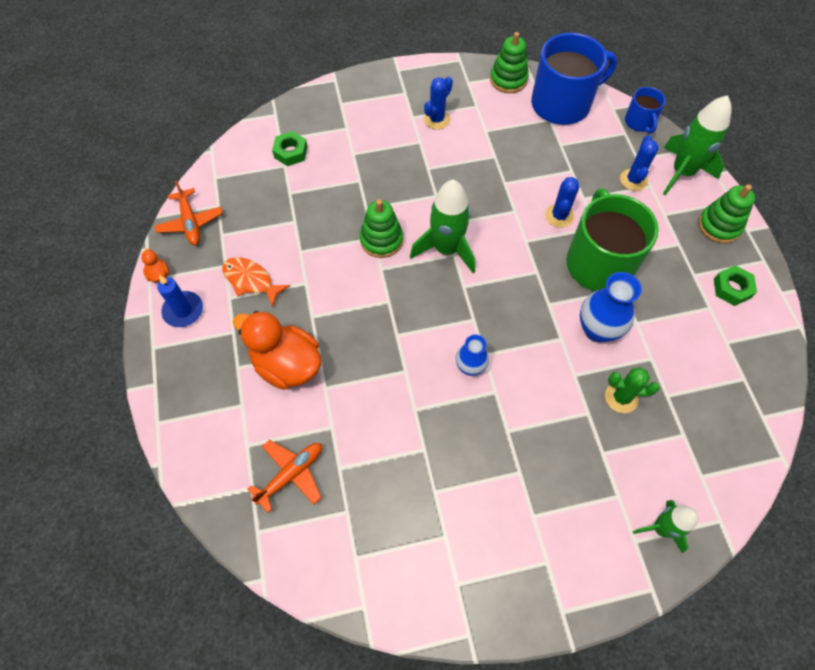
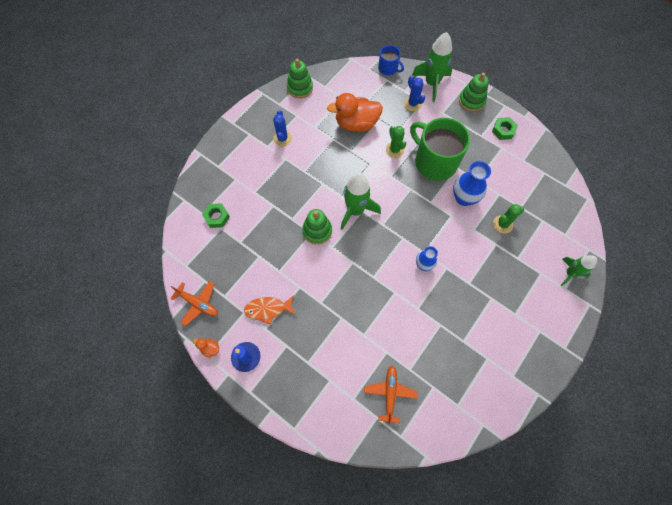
camera: 40 degrees left, 5 degrees up
orange duck [232,311,321,390] -> orange duck moved to [327,93,383,132]
blue mug [531,33,617,125] -> none
blue cactus [545,177,579,228] -> green cactus [386,126,406,158]

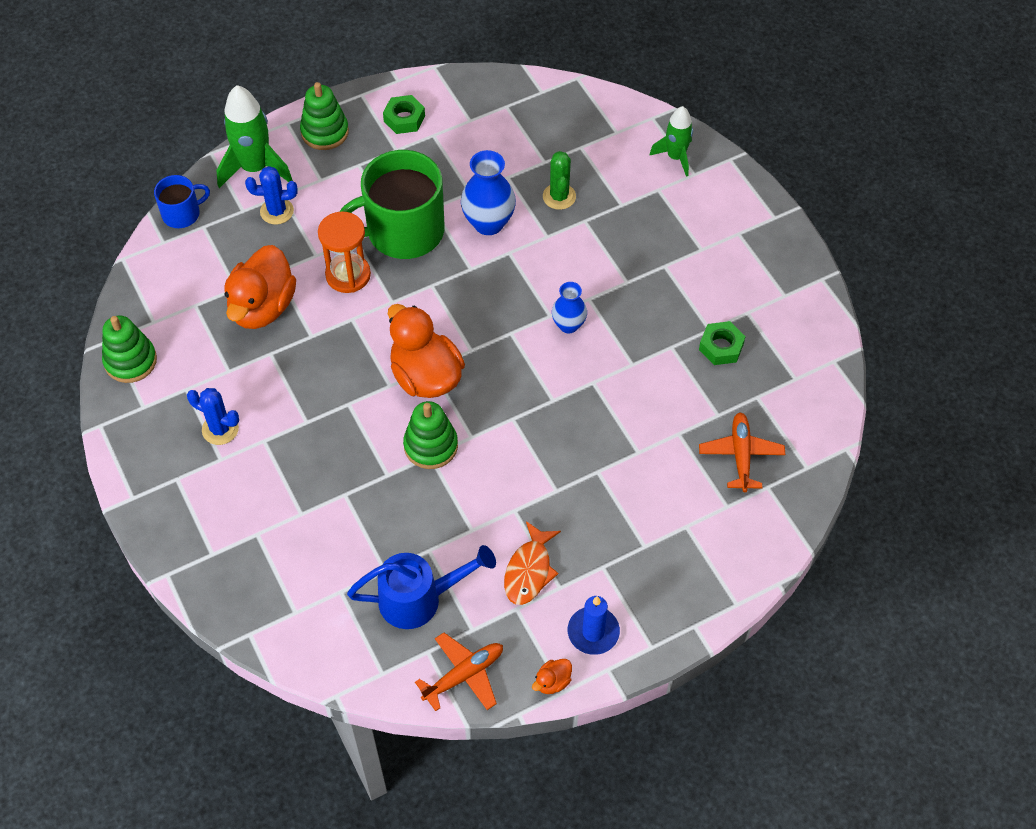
camera: 65 degrees left, 10 degrees down
green nut [202,203,230,228] -> green nut moved to [699,321,746,365]
green rocket [341,173,381,230] -> orange duck [388,304,465,398]
orange plane [364,365,418,424] -> orange plane turned 60 degrees clockwise [699,413,785,492]
green cactus [386,126,406,158] -> orange hourglass [318,211,371,293]
none -> blue watering can [347,545,496,629]

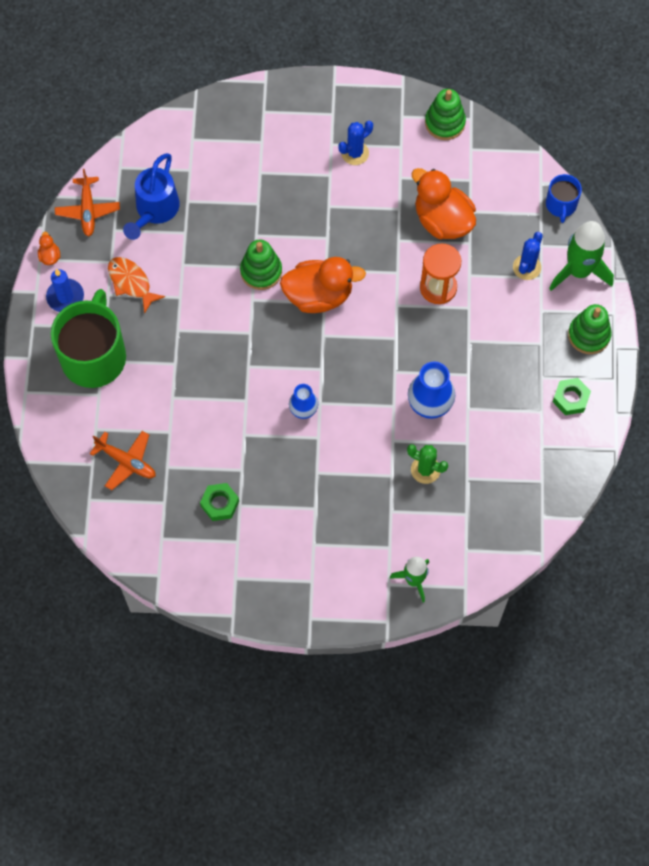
camera: 120 degrees right, 10 degrees up
green mug [339,150,445,259] -> green mug moved to [50,289,126,388]

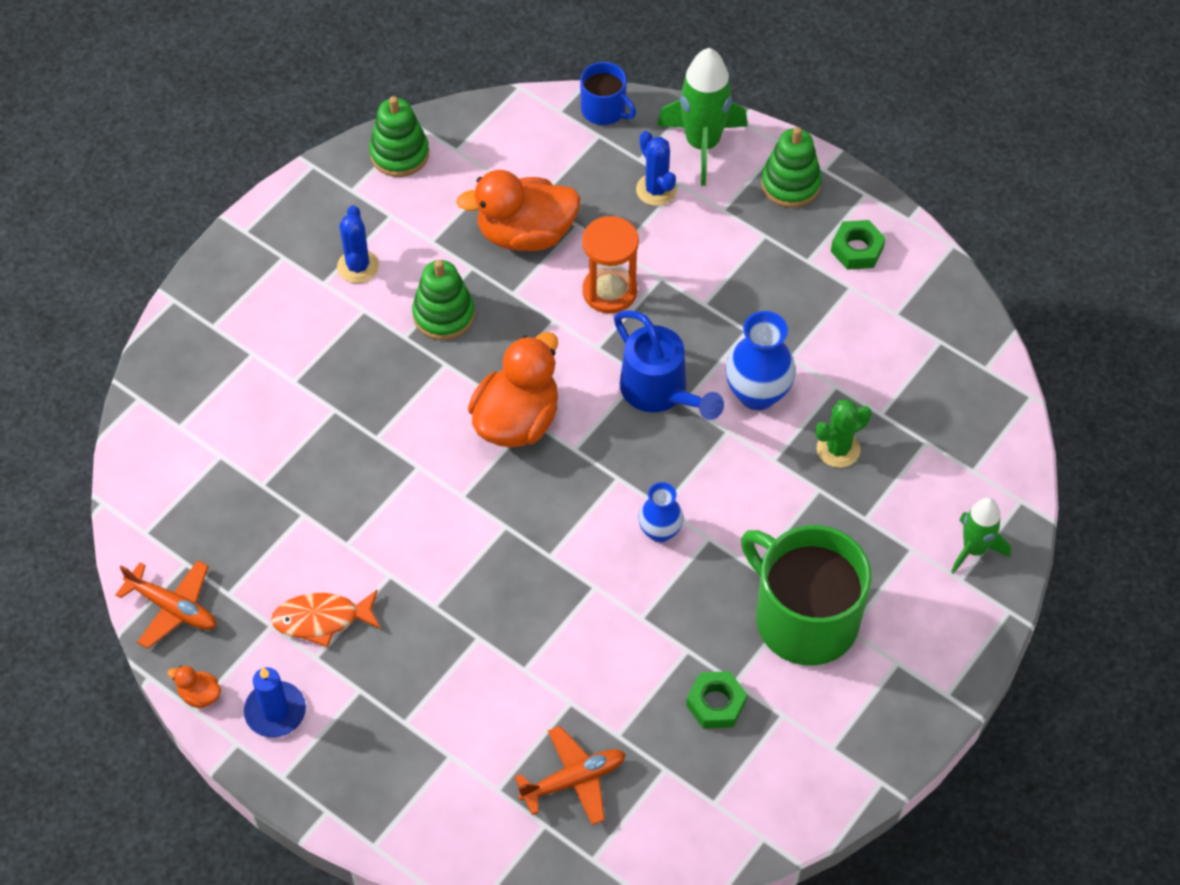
camera: 55 degrees left, 10 degrees down
green mug [50,289,126,388] -> green mug moved to [741,525,872,666]
blue watering can [123,153,180,240] -> blue watering can moved to [614,310,724,420]
green stacking toy [240,239,282,290] -> green stacking toy moved to [412,260,475,340]

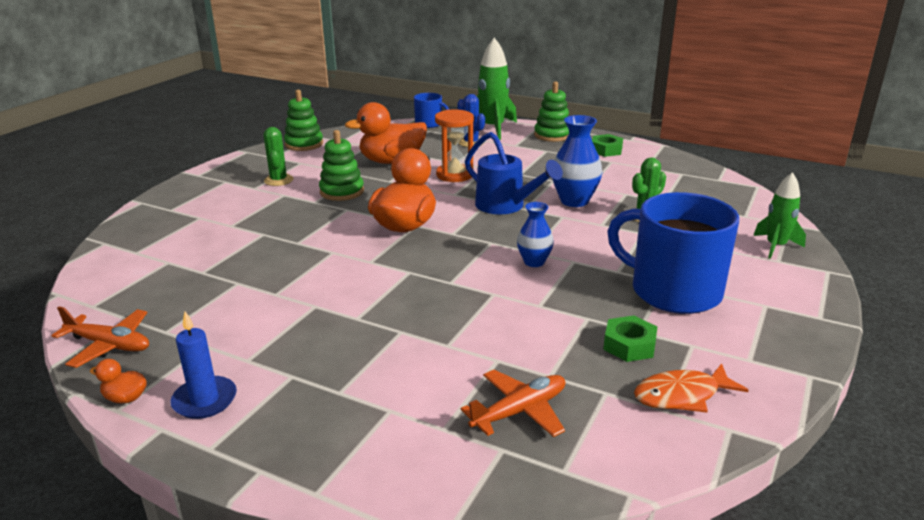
camera: 10 degrees left, 30 degrees down
orange fish [271,589,381,647] -> orange fish moved to [634,363,749,413]
blue cactus [337,205,379,283] -> green cactus [264,127,294,186]
green mug [741,525,872,666] -> blue mug [607,192,739,314]

